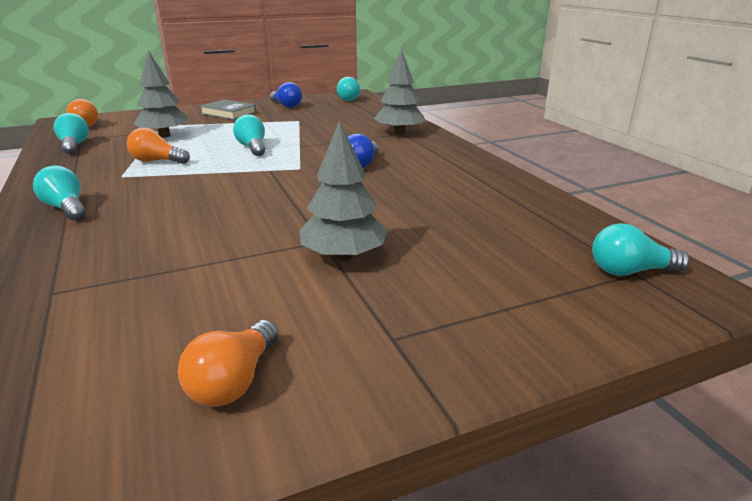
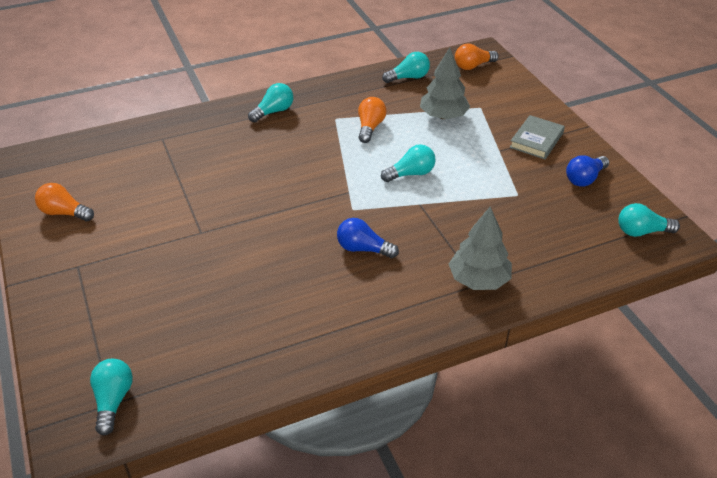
camera: 90 degrees right, 15 degrees up
grey tree [299,121,388,261] -> none

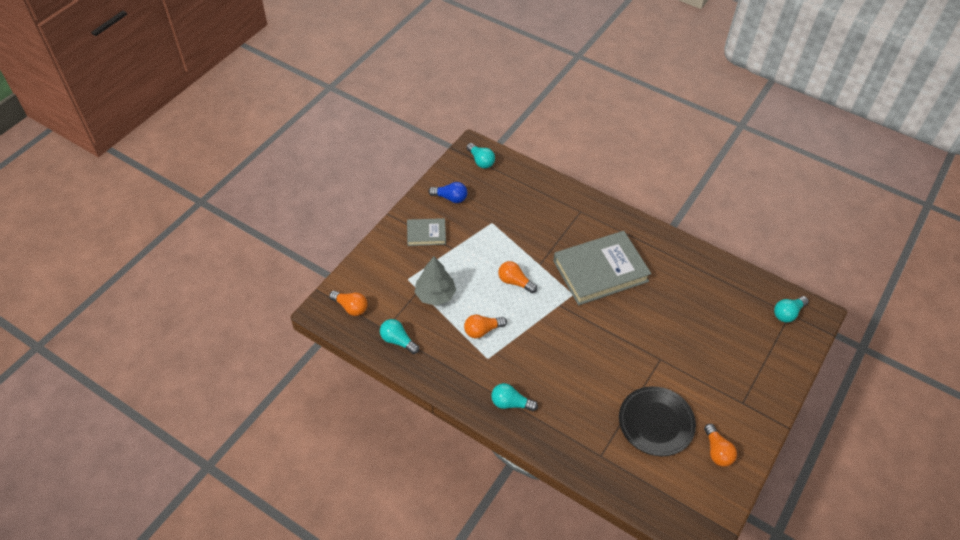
camera: 125 degrees left, 10 degrees up
blue light bulb [337,218,399,258] -> grey book [553,231,651,305]
turquoise light bulb [381,144,436,182] -> orange light bulb [498,261,537,293]
grey tree [449,207,512,290] -> none
none -> black plate [619,386,696,456]

